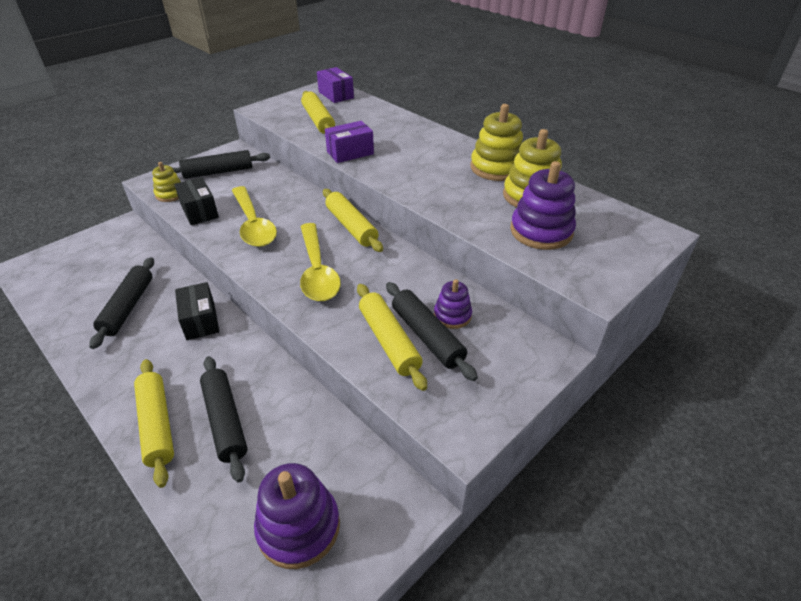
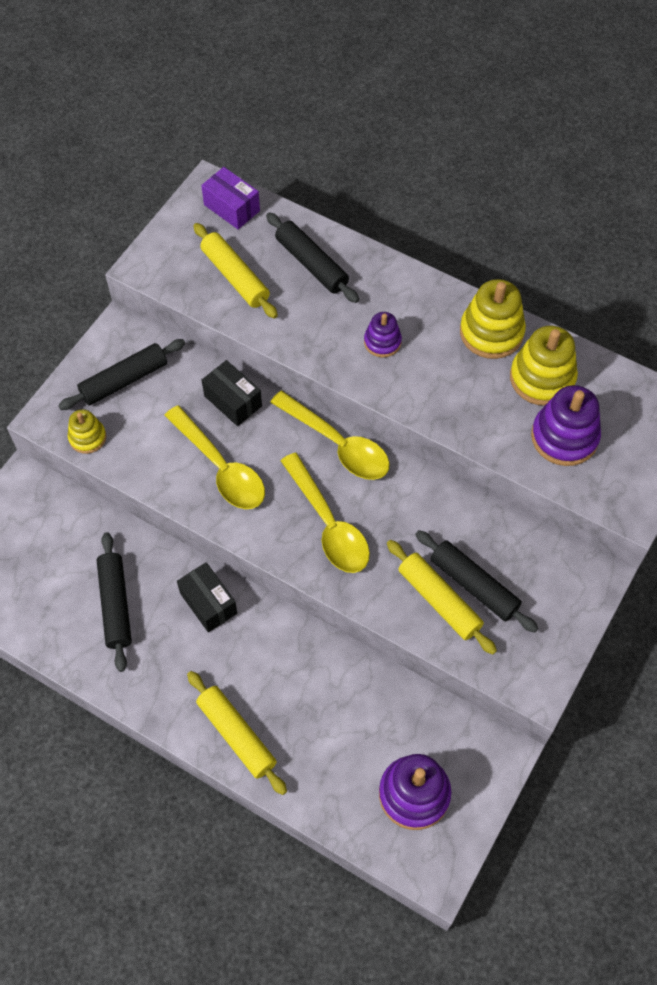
camera: 15 degrees left, 20 degrees up
black box [174,177,219,225] -> black box moved to [202,360,262,426]
black rolling pin [200,356,247,483] -> black rolling pin moved to [266,212,359,303]
yellow rolling pin [323,189,383,252] -> yellow spoon [270,391,390,480]
purple box [325,121,374,163] -> none
purple stacking toy [434,279,472,329] -> purple stacking toy moved to [364,312,402,357]

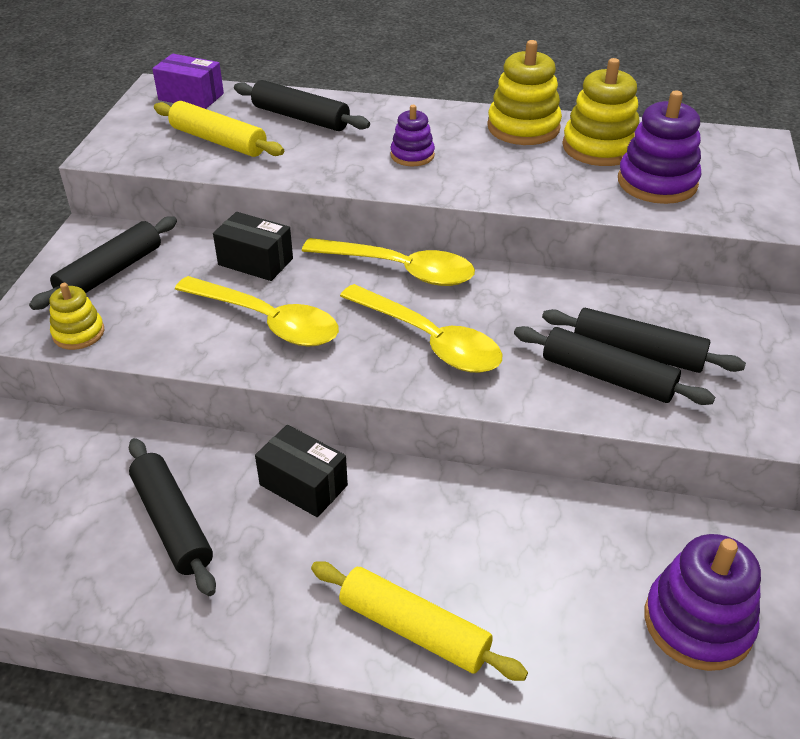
camera: 20 degrees left, 20 degrees down
yellow rolling pin [387,540,497,655] -> black rolling pin [514,326,715,405]

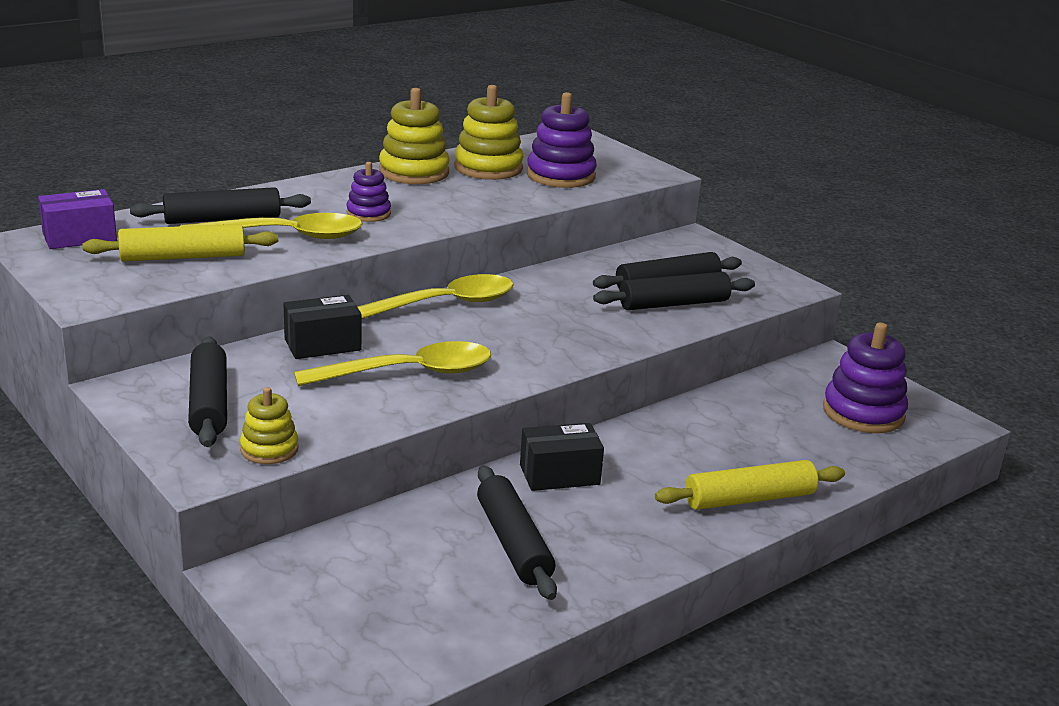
camera: 50 degrees left, 15 degrees down
black rolling pin [129,438,216,596] -> black rolling pin turned 60 degrees clockwise [477,466,557,600]
yellow spoon [340,284,502,373] -> yellow spoon moved to [180,213,363,239]

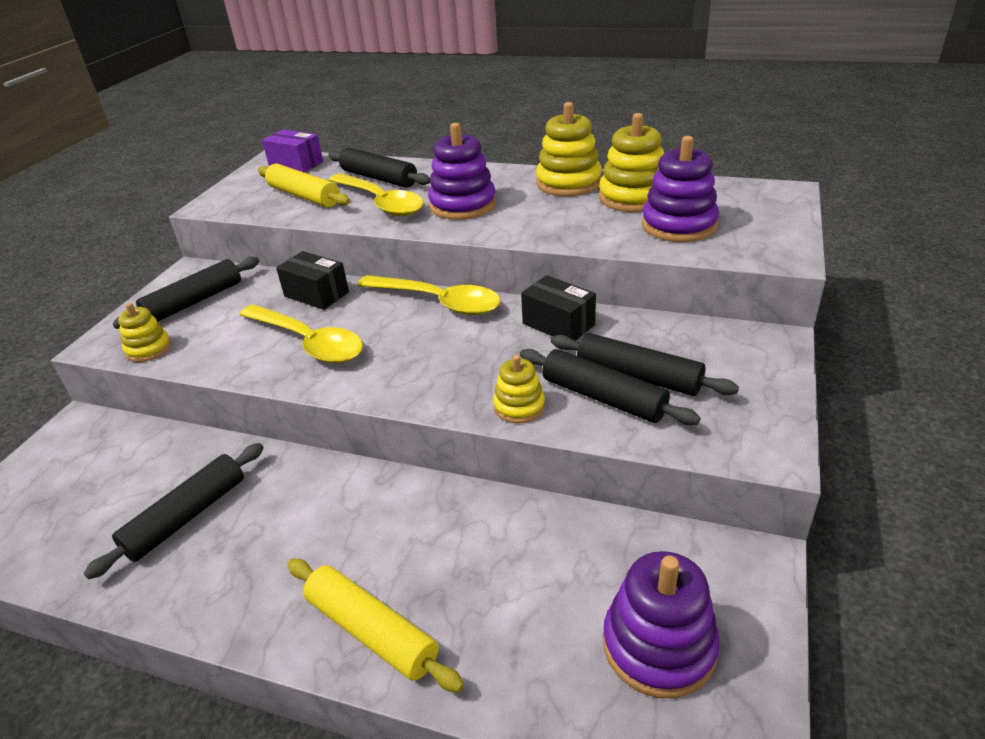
camera: 60 degrees right, 10 degrees up
purple stacking toy [346,162,391,222] -> purple stacking toy [428,123,496,220], size x1.72
black box [520,423,604,491] -> black box moved to [521,275,596,341]
none -> yellow stacking toy [493,355,545,423]

